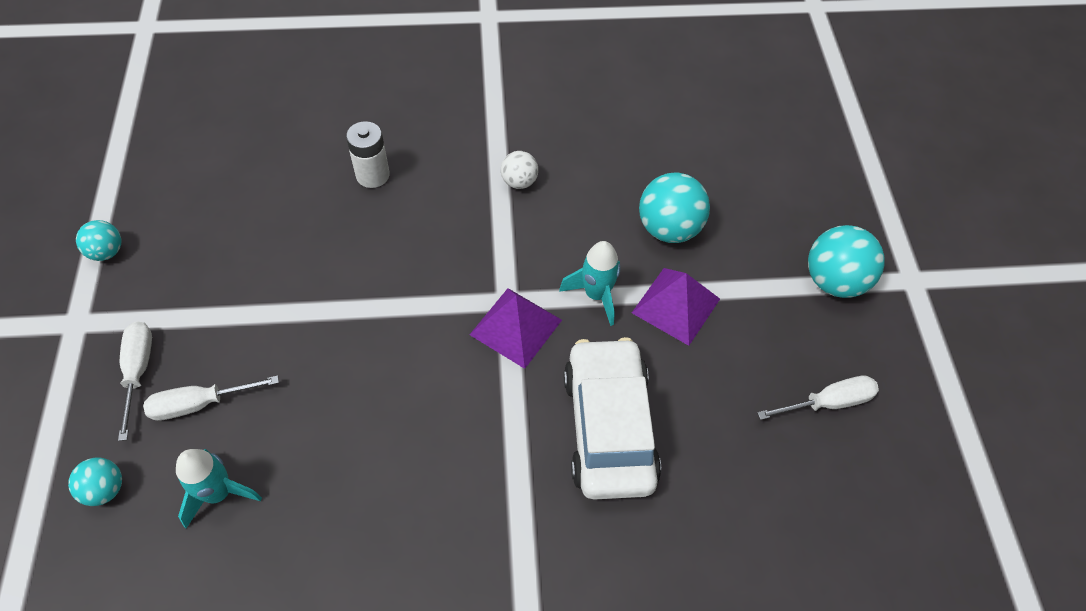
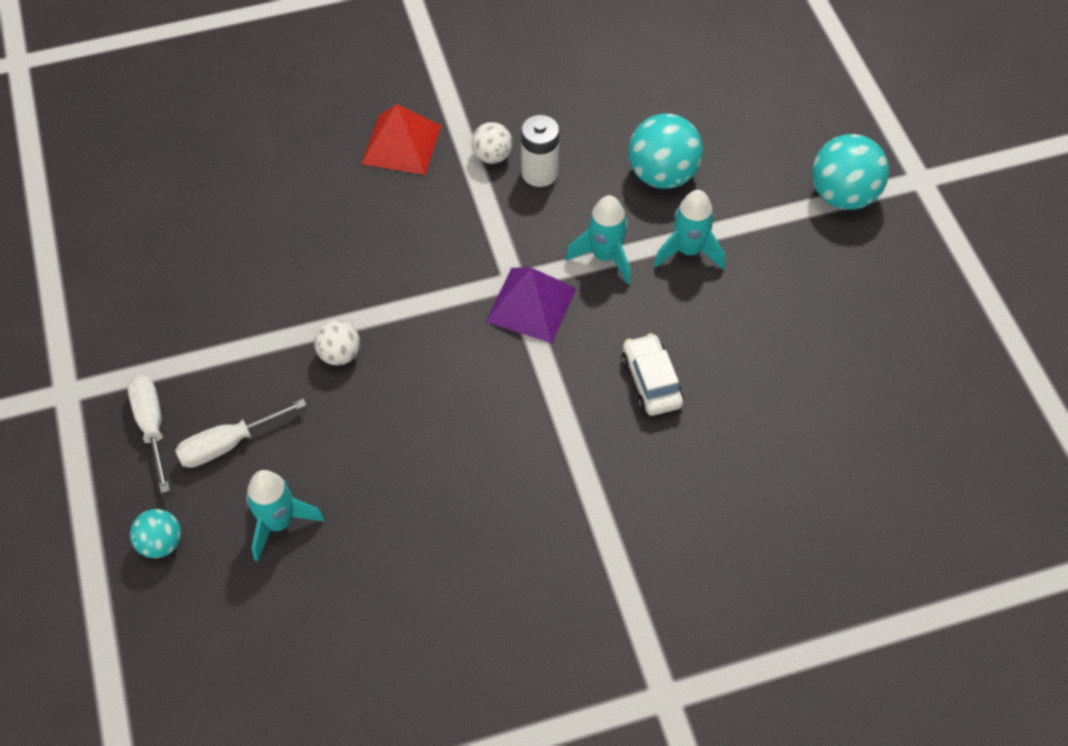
camera: 10 degrees left, 0 degrees up
turquoise ball [76,220,121,261] -> none
white battery [346,121,390,188] -> white battery moved to [521,115,559,187]
white car [564,337,661,500] -> white car [621,333,684,416], size x0.52
purple pyramid [632,268,720,346] -> turquoise rocket [654,190,725,270]
white screwdriver [757,375,879,420] -> none
none -> white ball [314,320,360,365]
none -> red pyramid [361,104,441,175]

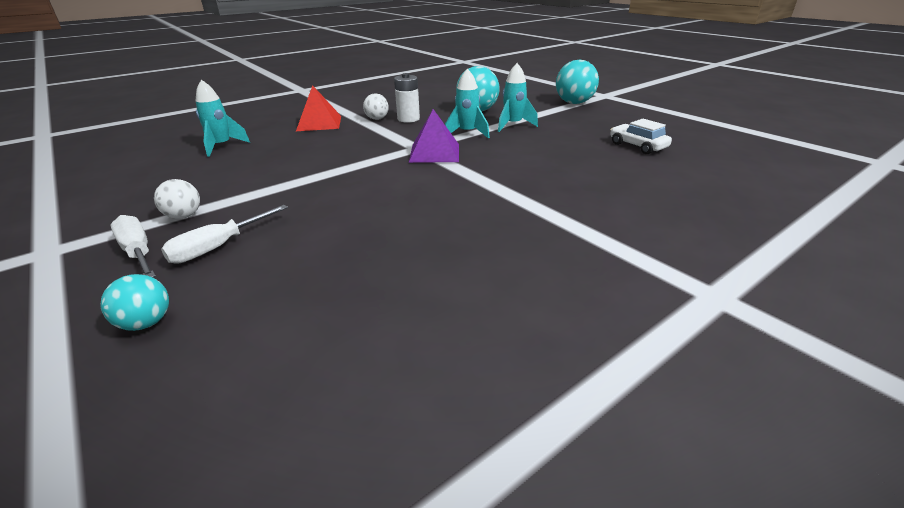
camera: 20 degrees left, 25 degrees down
turquoise rocket [246,470,324,561] -> turquoise rocket moved to [196,80,250,157]
white ball [314,320,360,365] -> white ball moved to [154,179,200,219]
white car [621,333,684,416] -> white car moved to [610,119,672,154]

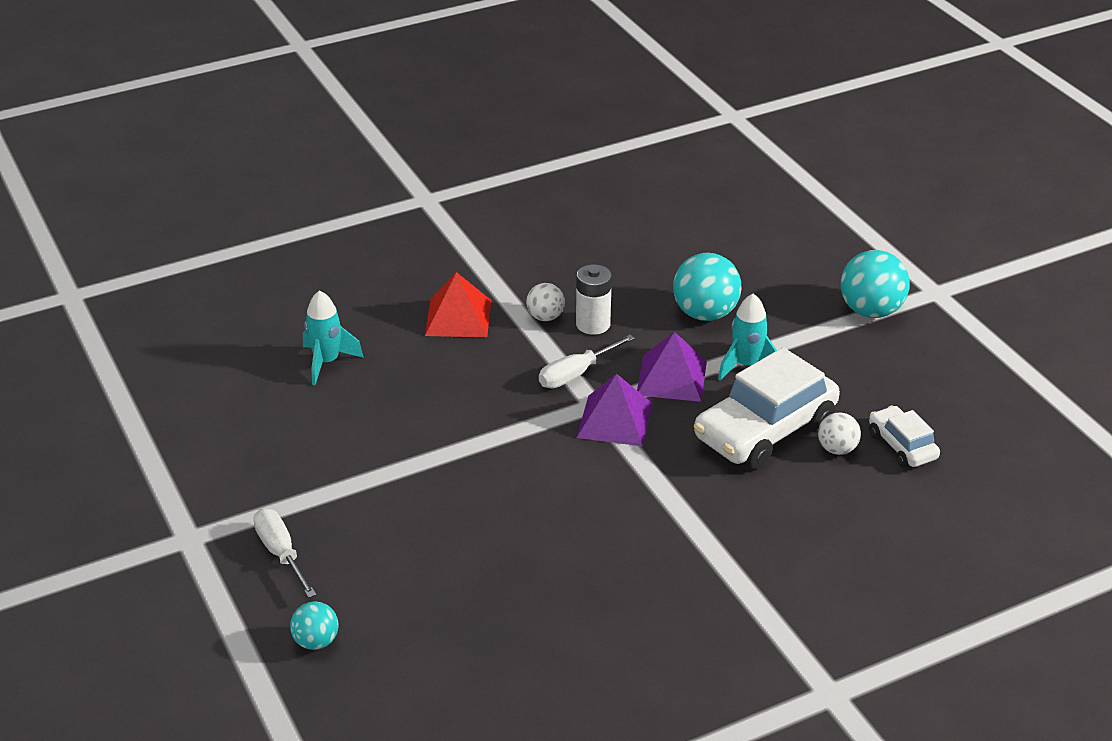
camera: 10 degrees right, 5 degrees up
white ball [154,179,200,219] -> white ball moved to [818,412,861,455]
white screwdriver [161,205,288,264] -> white screwdriver moved to [539,335,635,388]
turquoise rocket [445,69,490,139] -> purple pyramid [637,332,707,402]
none -> white car [694,347,840,469]

